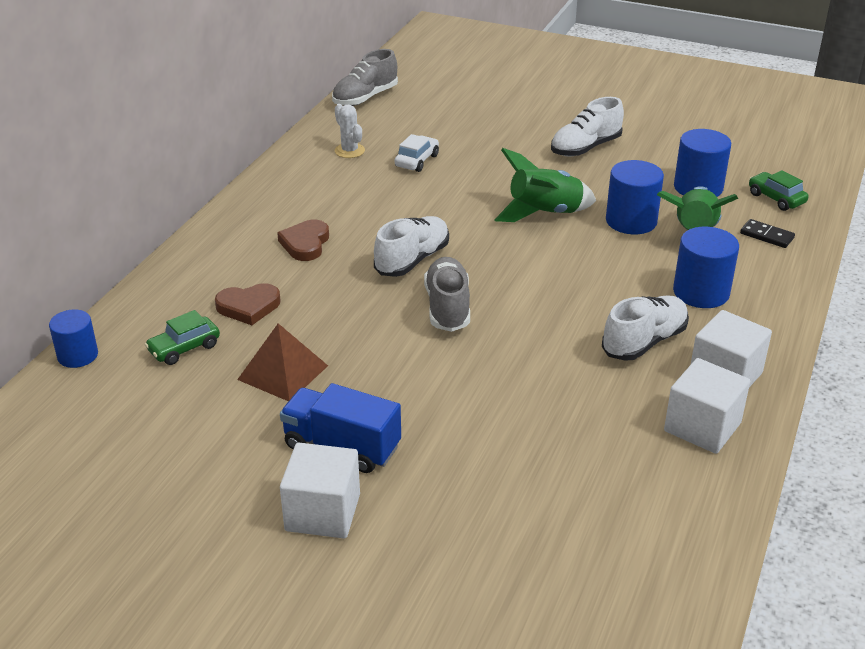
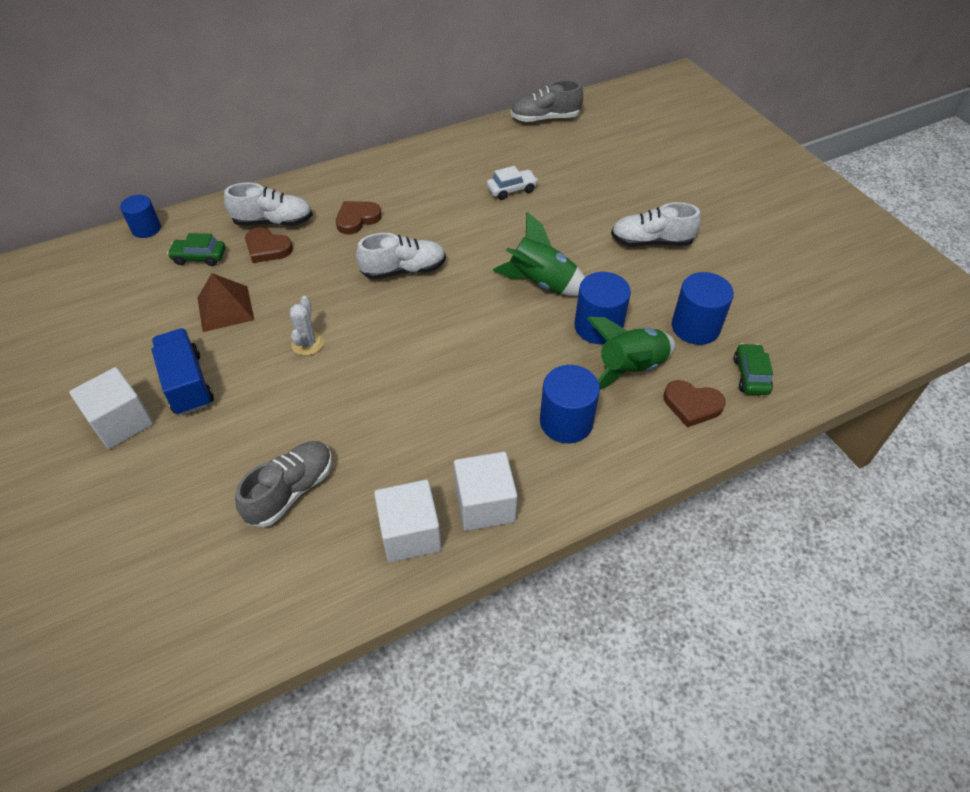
camera: 40 degrees right, 15 degrees up
white cactus [335,104,365,158] -> white cactus moved to [290,296,324,355]
grey shoe [424,257,470,332] -> grey shoe moved to [235,441,332,527]
white shoe [602,295,689,361] -> white shoe moved to [224,182,313,226]
black domino [740,219,795,248] -> brown heart [664,380,726,427]

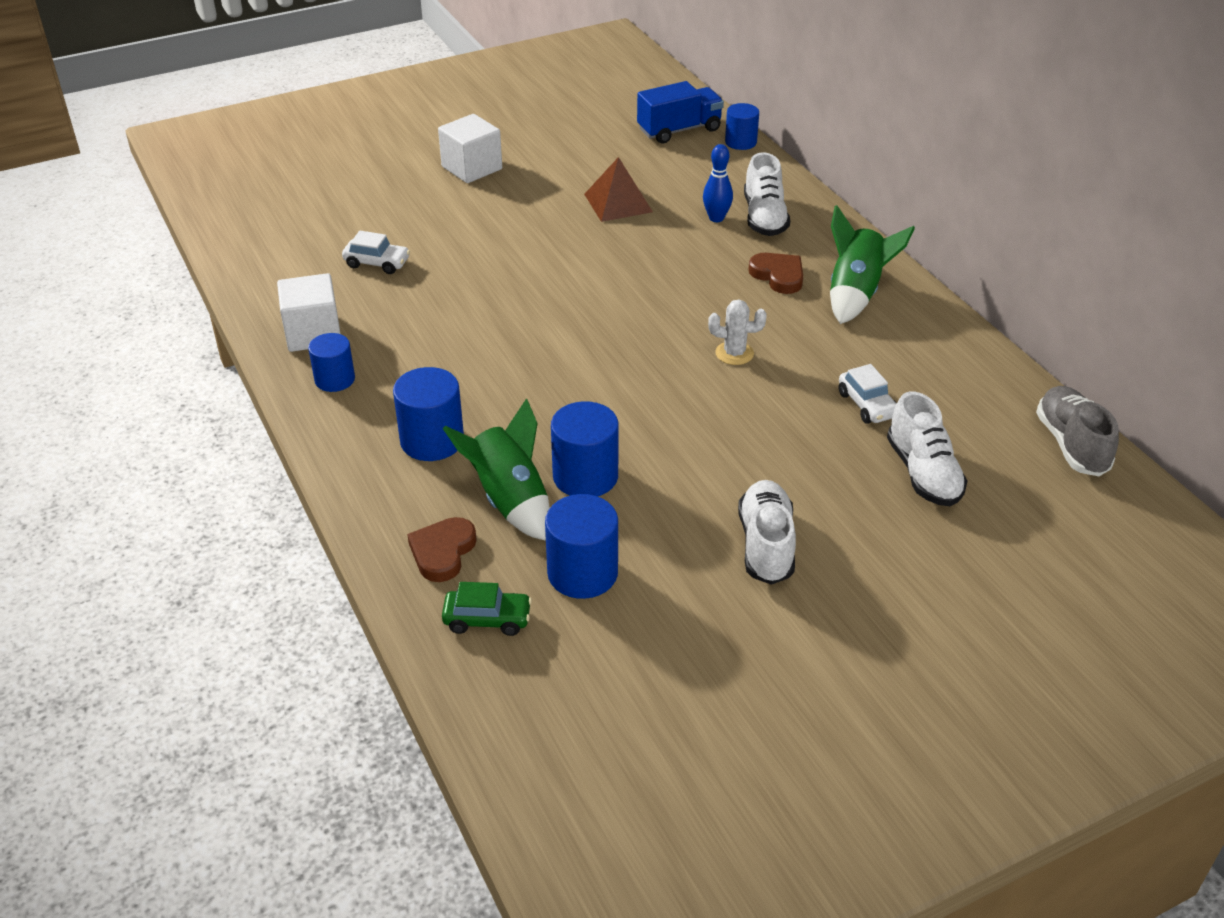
camera: 90 degrees right, 10 degrees down
blue truck [151,328,214,416] -> blue truck moved to [637,81,724,143]
green car [167,233,225,266] -> none
grey shoe [235,441,332,527] -> white car [342,231,410,274]
brown heart [245,227,293,263] -> blue bowling pin [703,144,733,222]
white cactus [290,296,324,355] -> white cactus moved to [708,299,767,365]
white shoe [356,233,446,279] -> white shoe moved to [887,391,968,506]
white cube [454,452,517,531] -> blue cylinder [308,333,355,392]
green rocket [493,212,585,296] -> green rocket moved to [830,205,915,324]

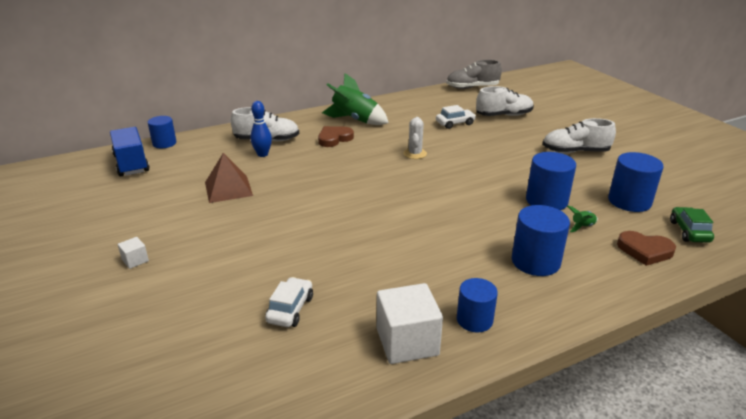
camera: 90 degrees left, 10 degrees down
white cube [438,114,502,183] -> white cube [118,237,149,269], size x0.46
green rocket [443,398,550,541] -> green rocket [567,206,598,232], size x0.42

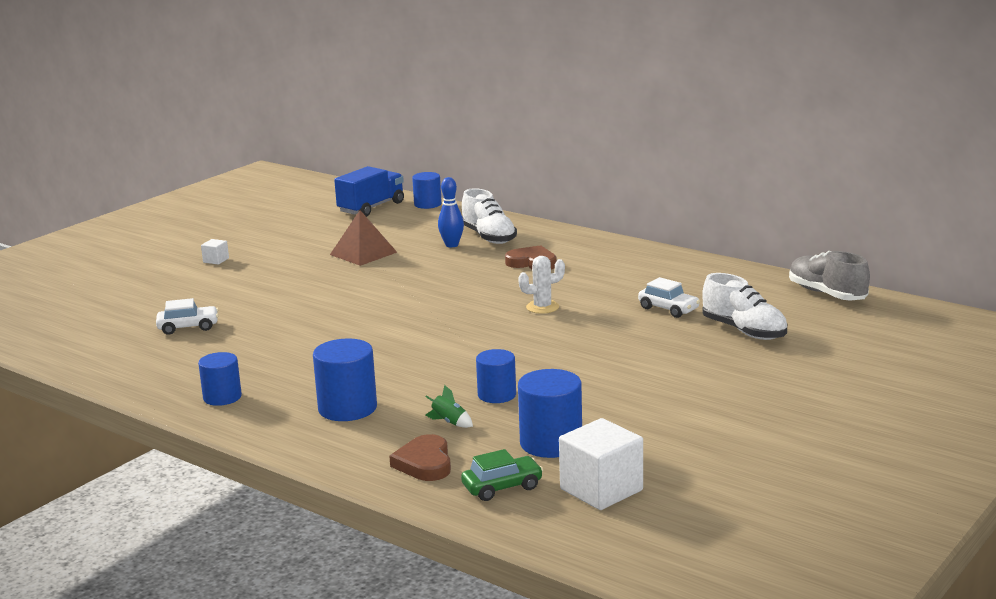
camera: 65 degrees right, 10 degrees down
green rocket [322,73,389,125] -> none
white cube [377,283,443,364] -> white cube moved to [559,418,643,510]
blue cylinder [526,152,576,210] -> blue cylinder [476,349,516,403], size x0.66
white shoe [542,118,616,153] -> none

